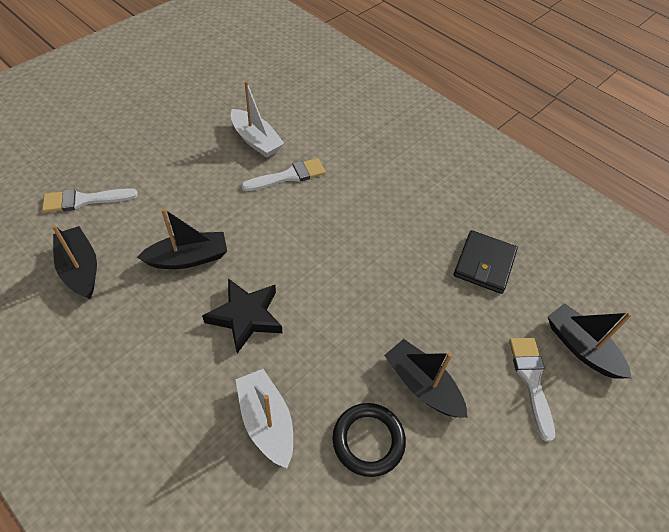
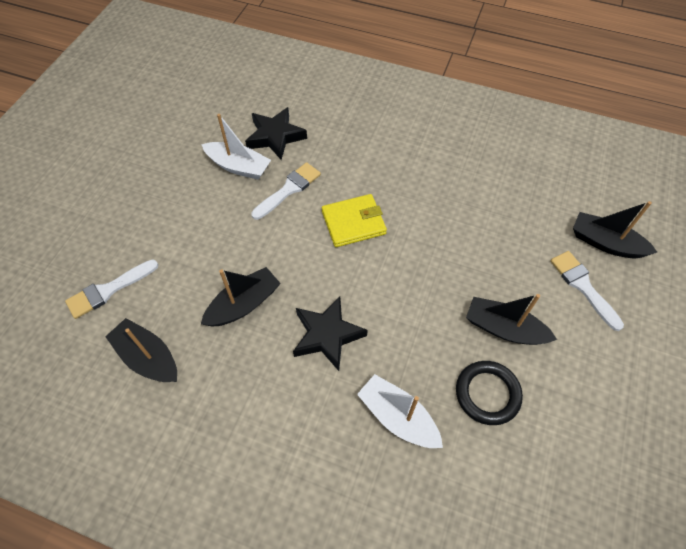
camera: 20 degrees left, 5 degrees up
black wallet [454,230,518,294] -> none
none -> black star [245,107,307,160]
none -> yellow wallet [322,194,387,247]

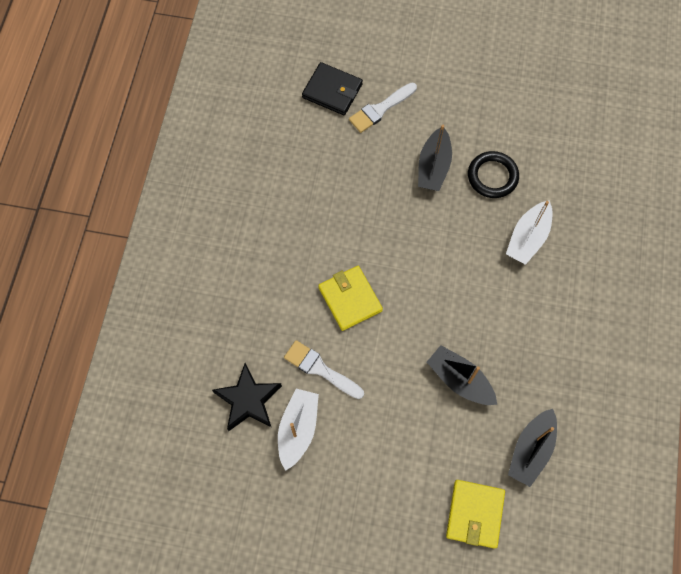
camera: 100 degrees left, 10 degrees up
white brush [65,259,158,319] -> yellow wallet [446,480,505,548]
black star [293,296,368,371] -> none
black boat [573,201,657,258] -> black wallet [302,62,363,115]

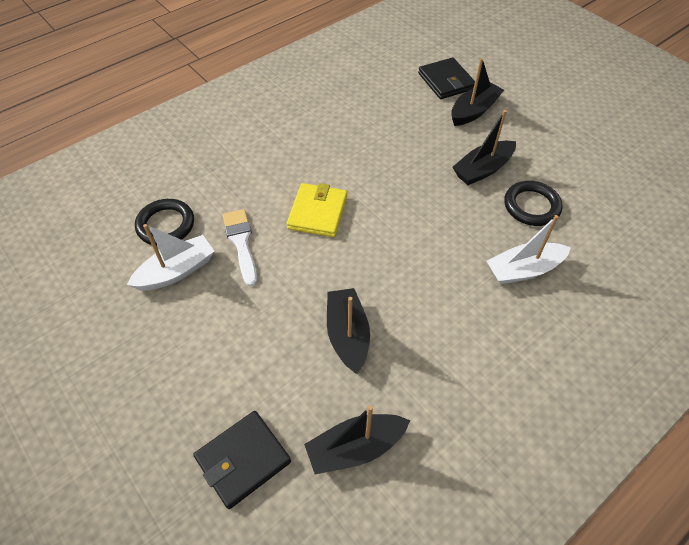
camera: 40 degrees right, 15 degrees down
black star [212,363,282,431] -> black ring [135,199,194,246]
white brush [349,83,417,133] -> black boat [451,58,504,126]
yellow wallet [446,480,505,548] -> black wallet [193,411,291,509]

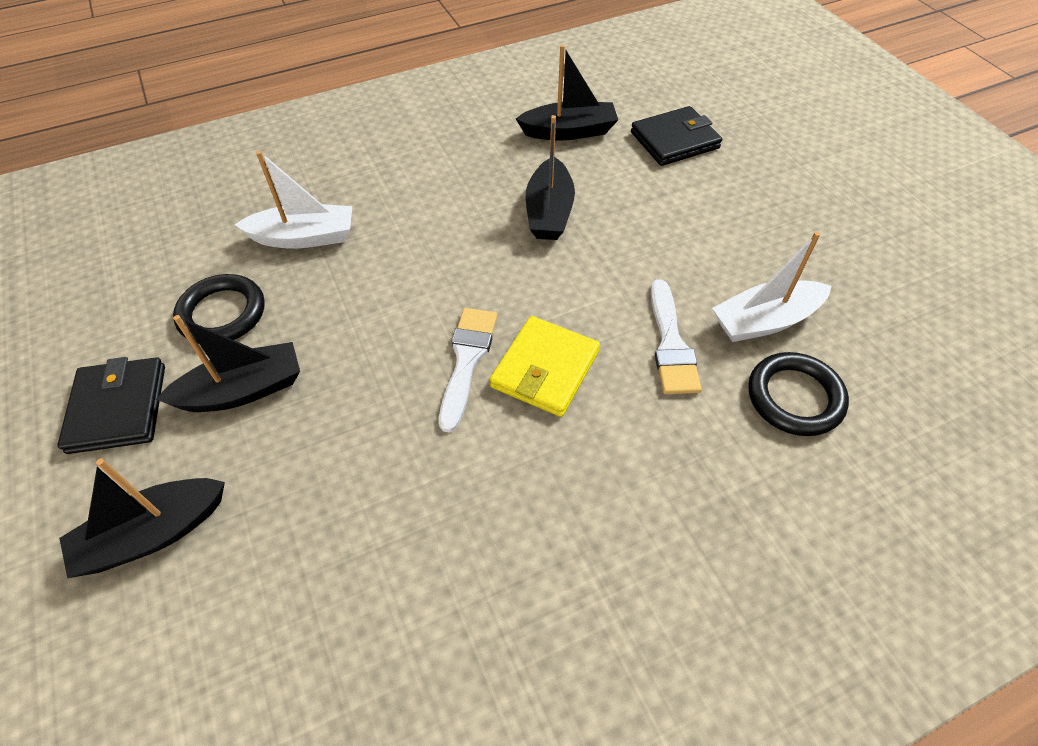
camera: 165 degrees left, 0 degrees up
black wallet [418,57,475,99] -> black wallet moved to [57,357,165,454]
none -> white brush [439,308,497,433]

